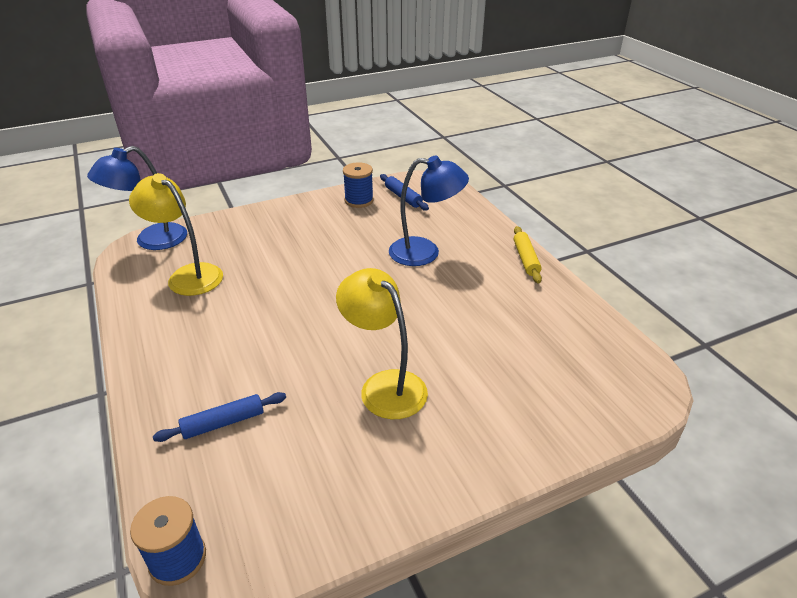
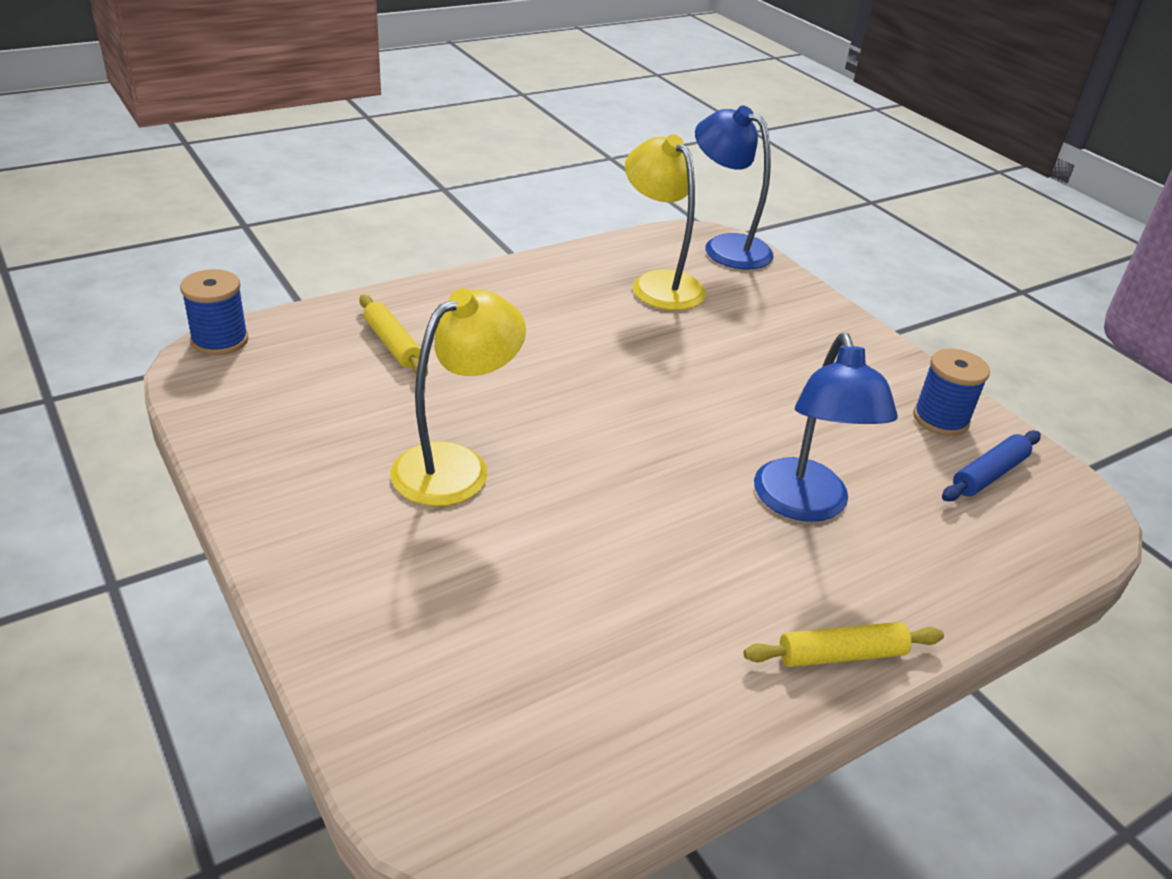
camera: 80 degrees right, 0 degrees up
yellow lamp [129,173,223,296] -> yellow lamp turned 60 degrees counterclockwise [625,134,706,310]
blue rolling pin [153,392,286,442] -> yellow rolling pin [359,295,428,376]

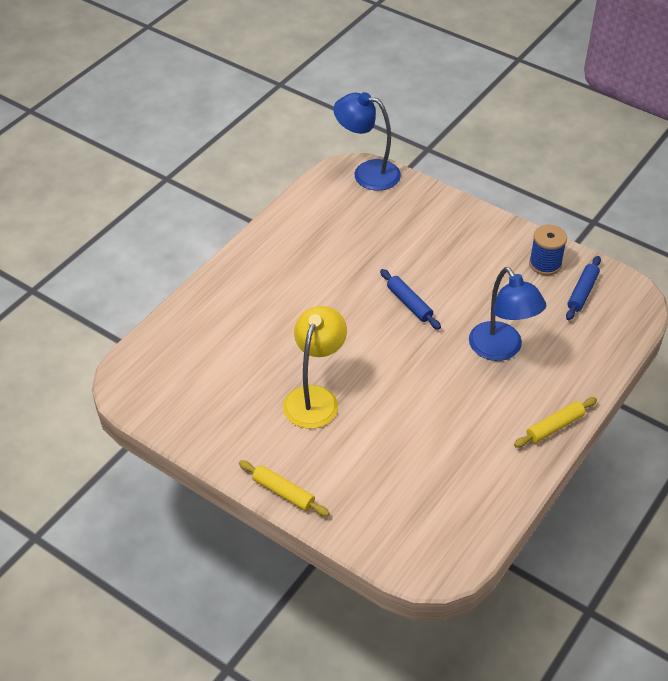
camera: 20 degrees left, 10 degrees up
blue spool [180,269,248,356] -> none
yellow rolling pin [359,295,428,376] -> yellow rolling pin moved to [239,460,330,517]
yellow lamp [625,134,706,310] -> none
none -> blue rolling pin [380,269,441,330]

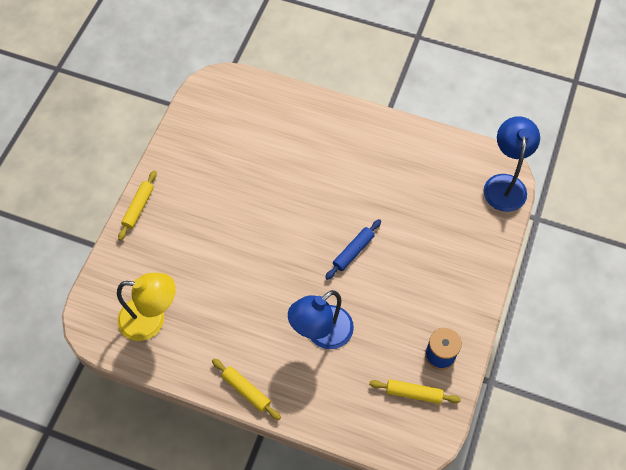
camera: 75 degrees right, 15 degrees up
yellow lamp [283,306,347,429] -> yellow lamp moved to [117,273,176,341]
blue rolling pin [566,256,601,320] -> yellow rolling pin [369,379,461,404]

